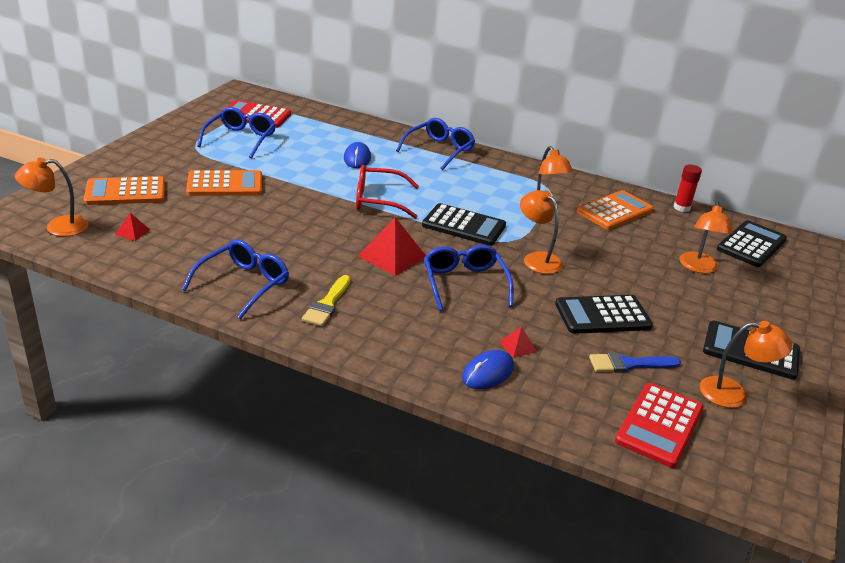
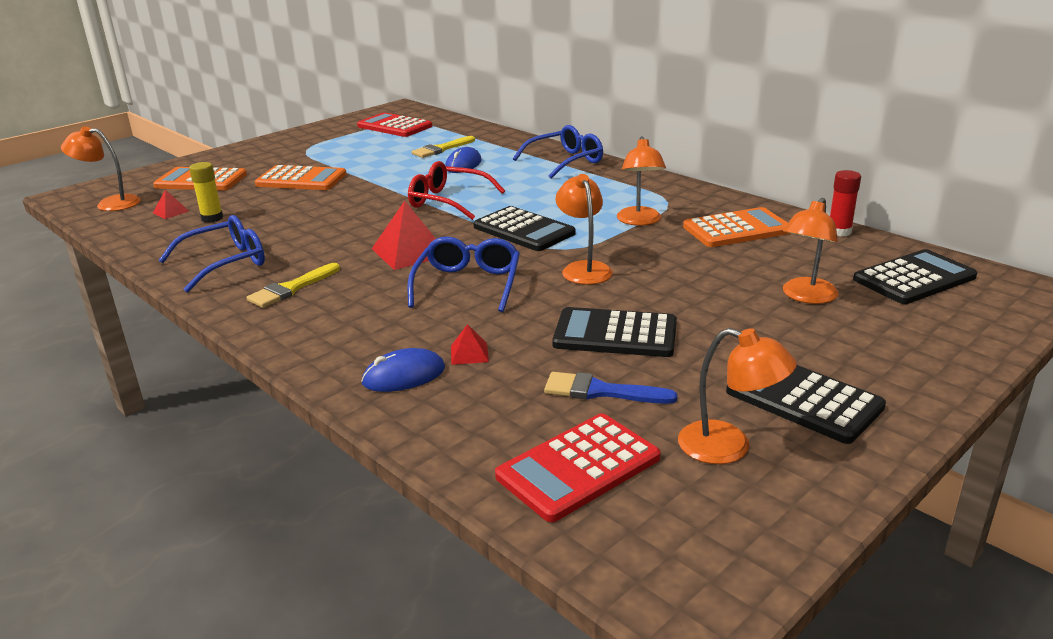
camera: 25 degrees right, 5 degrees down
blue glasses [197,107,276,158] -> none
none -> yellow glue stick [189,162,223,223]
none -> yellow brush [411,136,475,158]

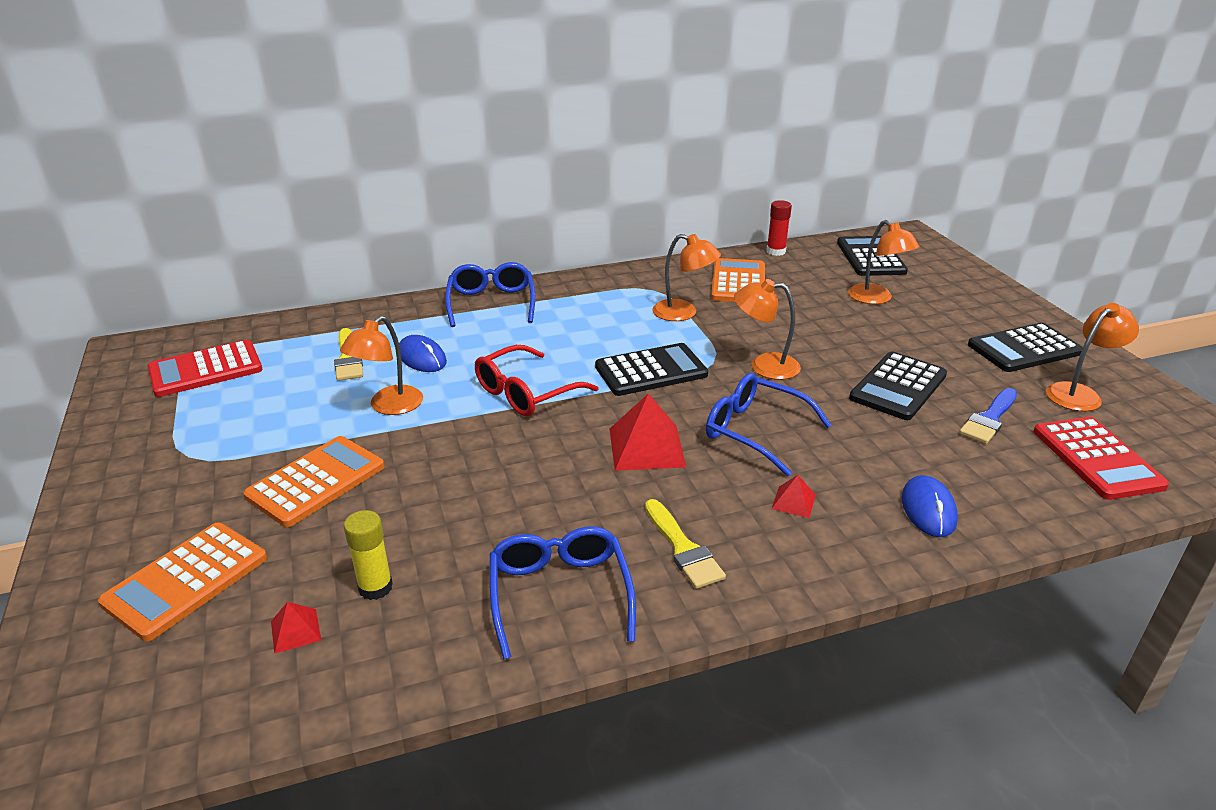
camera: 65 degrees left, 5 degrees up
orange lamp [61,126,141,211] -> orange lamp moved to [340,316,423,415]
red pyramid [451,324,489,365] -> red pyramid moved to [771,475,816,518]

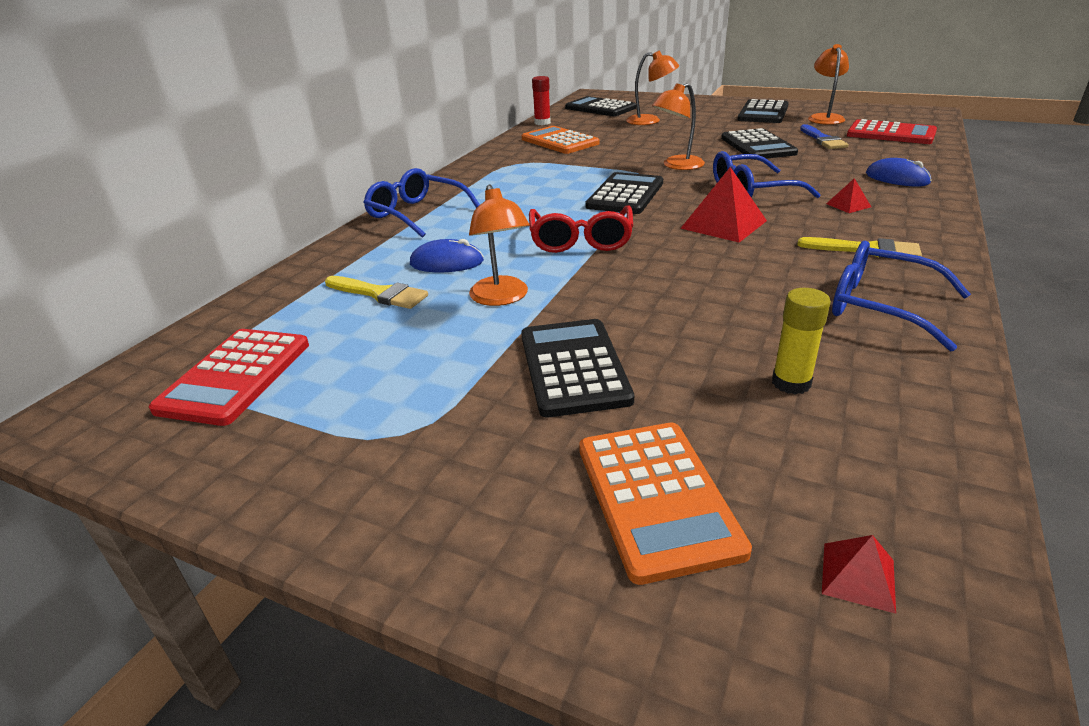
camera: 45 degrees left, 0 degrees up
orange calculator [243,436,384,527] -> black calculator [521,319,634,417]
red pyramid [271,602,321,654] -> red pyramid moved to [822,535,896,614]
orange lamp [653,234,721,321] -> none

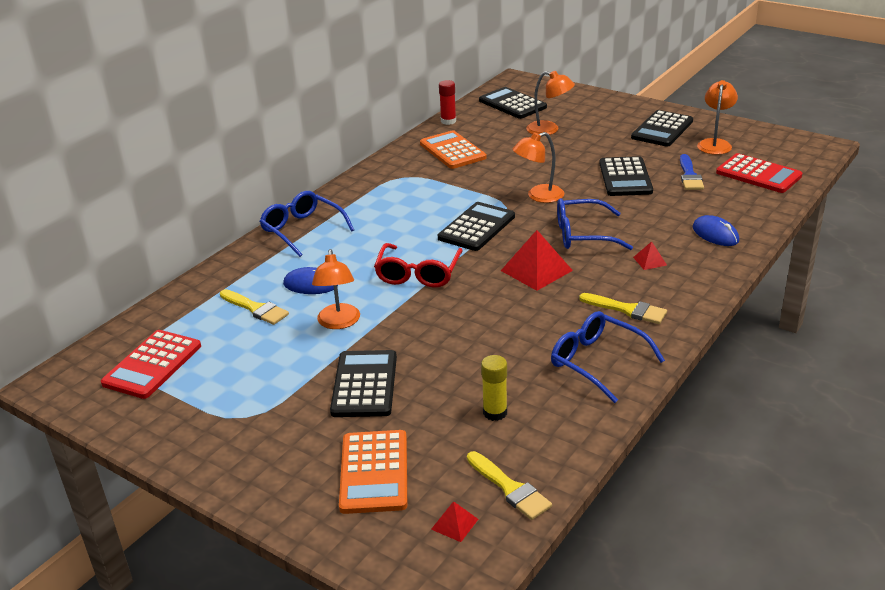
camera: 10 degrees right, 0 degrees up
none -> yellow brush [467,451,552,520]

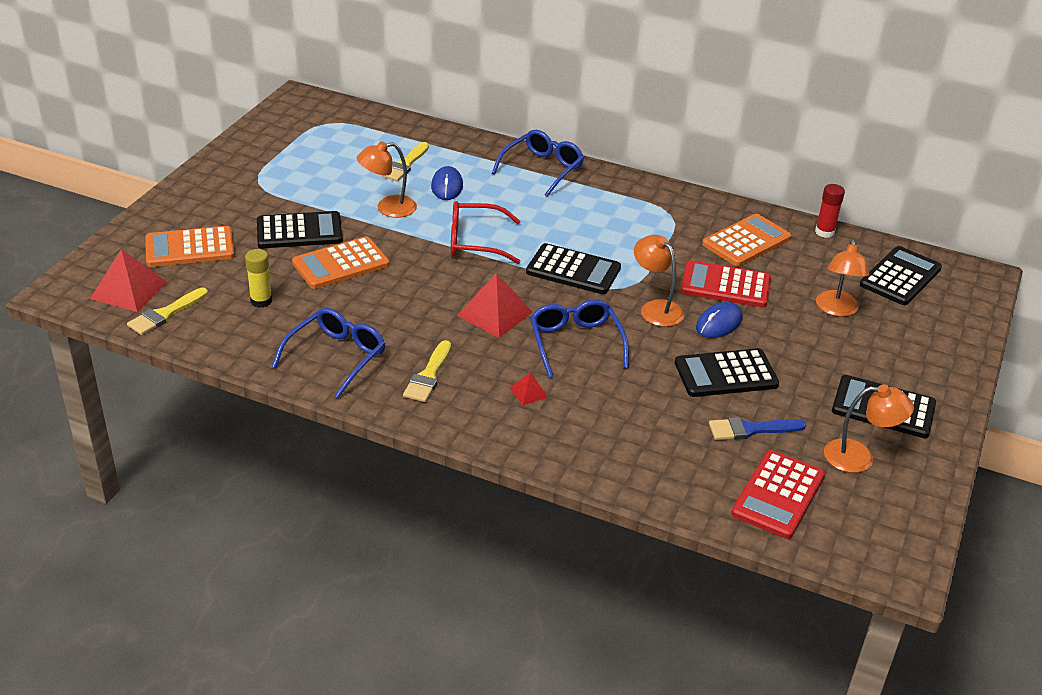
camera: 75 degrees right, 5 degrees up
red calculator [101,330,201,399] -> red calculator moved to [680,260,771,307]
red pyramid [431,501,478,542] -> red pyramid [90,249,167,312], size x2.01
blue mouse [692,215,739,246] -> blue mouse moved to [696,302,743,338]
none -> orange calculator [292,236,390,289]

